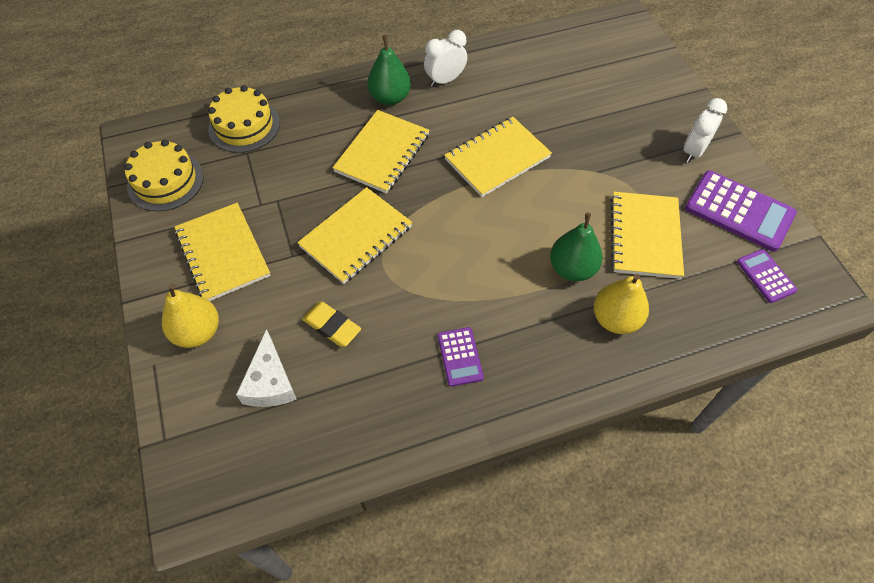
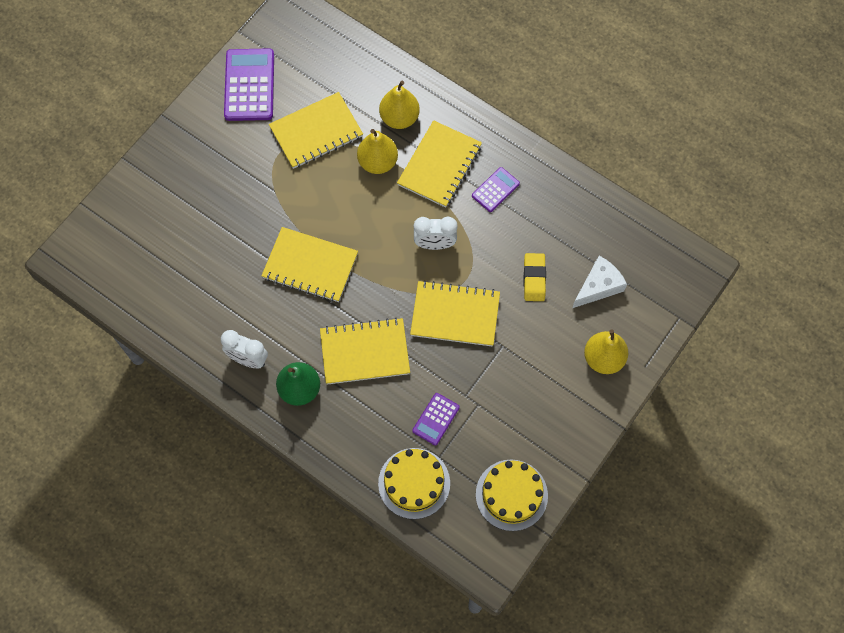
camera: 125 degrees left, 10 degrees up
yellow notebook [175,203,271,301] -> yellow notebook moved to [397,120,482,208]
green pear [550,213,603,281] -> yellow pear [357,129,398,174]
white clock [684,98,727,163] -> white clock moved to [413,217,458,250]
purple calculator [737,249,797,303] -> purple calculator moved to [412,393,460,445]

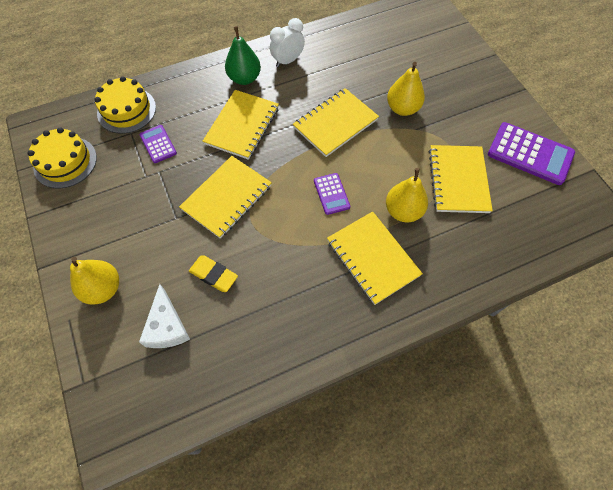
camera: 120 degrees right, 5 degrees down
yellow pear [379,80,420,129] -> yellow pear moved to [387,62,425,116]
white clock [413,217,458,250] -> none
purple calculator [472,167,520,212] -> purple calculator moved to [314,173,350,215]

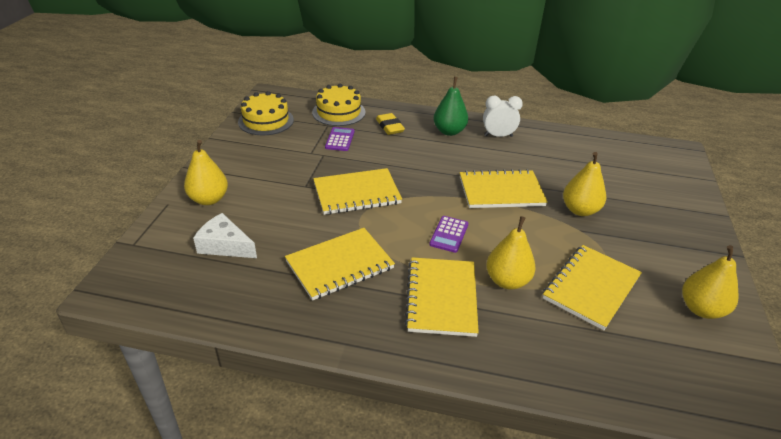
camera: 35 degrees right, 25 degrees down
white cheese [139,284,190,348] -> white cheese turned 90 degrees clockwise [193,213,257,258]
yellow eraser [189,255,238,292] -> yellow eraser moved to [376,113,405,135]
yellow notebook [203,90,279,160] -> yellow notebook moved to [285,228,395,300]
purple calculator [488,122,575,185] -> yellow pear [682,245,739,319]

